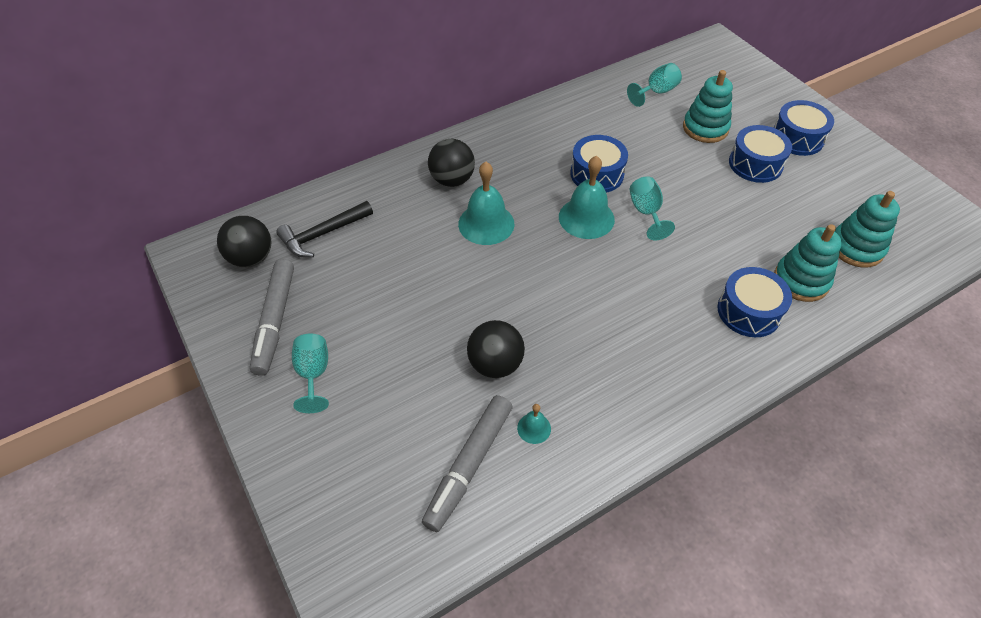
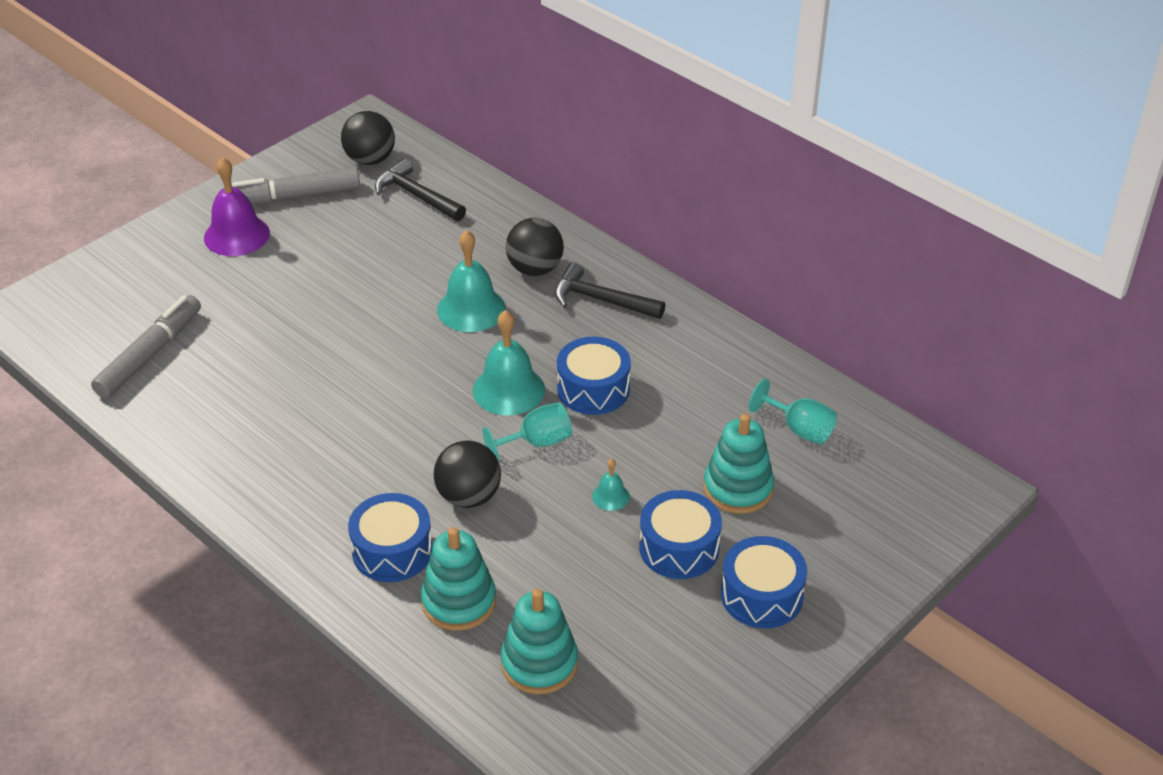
camera: 75 degrees right, 10 degrees down
turquoise goblet [292,334,329,413] -> purple bell [204,157,270,256]
grey marker [422,395,513,532] -> grey marker turned 105 degrees clockwise [91,295,201,398]
black ball [467,320,525,378] -> black ball moved to [434,440,501,508]
turquoise bell [517,404,551,444] -> turquoise bell moved to [592,459,630,511]
none -> black hammer [555,263,665,319]

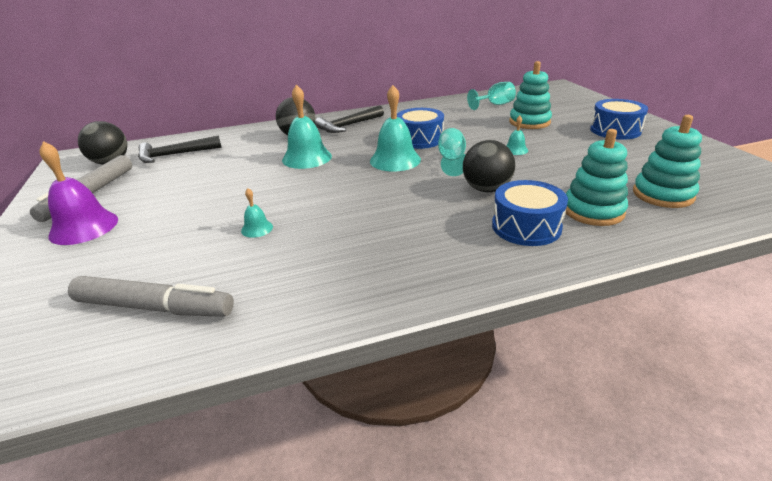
camera: 60 degrees left, 10 degrees down
grey marker [91,295,201,398] -> grey marker turned 135 degrees clockwise [68,276,234,317]
blue drum [639,490,722,579] -> none
none -> turquoise bell [241,188,273,238]

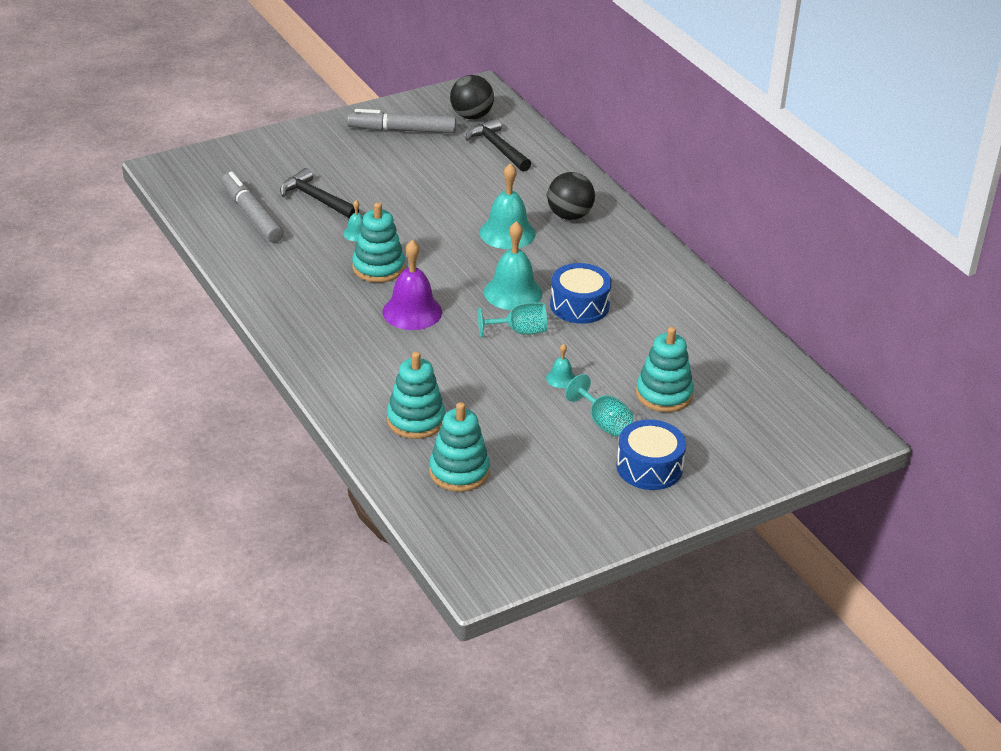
camera: 75 degrees right, 5 degrees up
purple bell [39,141,118,245] -> purple bell moved to [383,240,442,330]
grey marker [68,276,234,317] -> grey marker turned 150 degrees clockwise [222,171,284,243]
black hammer [315,105,384,133] -> black hammer moved to [280,168,359,219]
black ball [463,140,515,192] -> none
turquoise goblet [467,82,516,110] -> turquoise goblet moved to [565,374,633,437]
blue drum [492,180,568,246] -> none
none -> turquoise stacking toy [352,202,405,283]

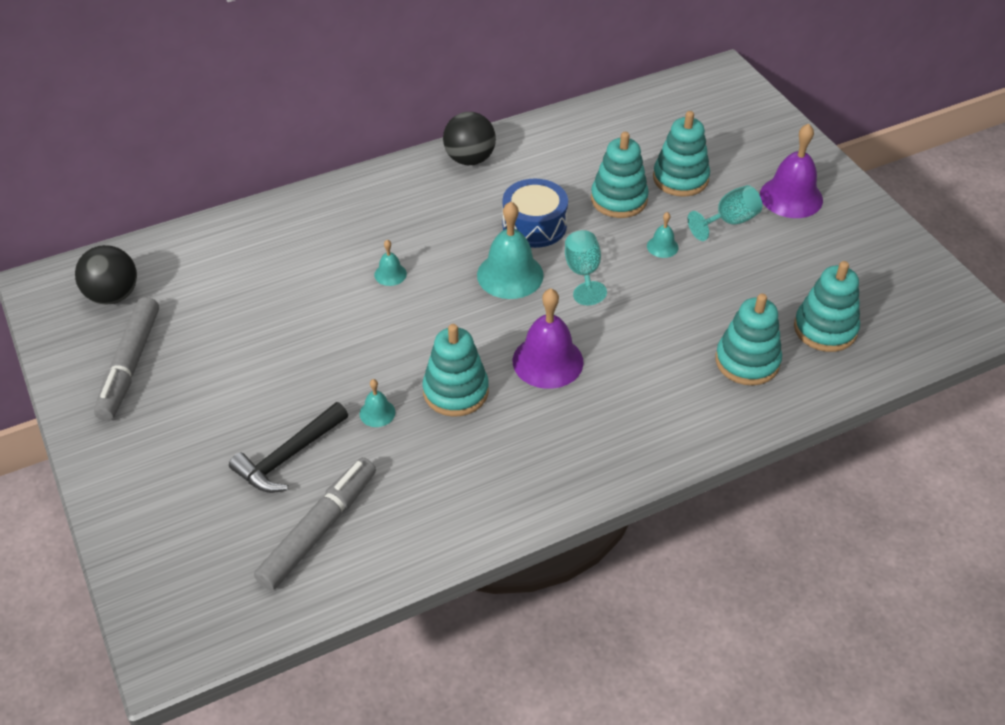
camera: 85 degrees left, 10 degrees up
grey marker [222,171,284,243] -> grey marker turned 150 degrees clockwise [254,458,376,591]
black hammer [466,118,531,172] -> none
turquoise bell [480,163,535,249] -> turquoise bell [374,240,407,286], size x0.49
black ball [547,172,595,220] -> black ball moved to [443,112,496,165]
blue drum [616,419,686,490] -> purple bell [760,123,823,218]
none -> turquoise stacking toy [591,132,649,218]

